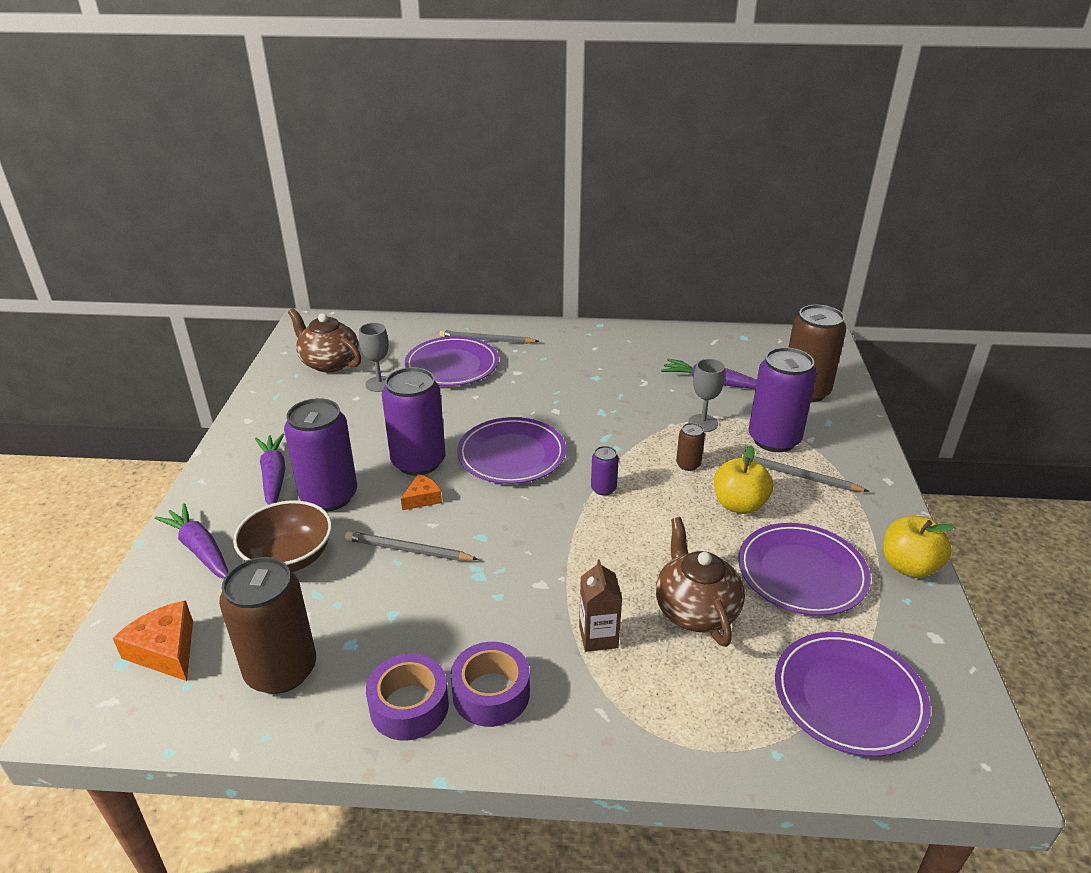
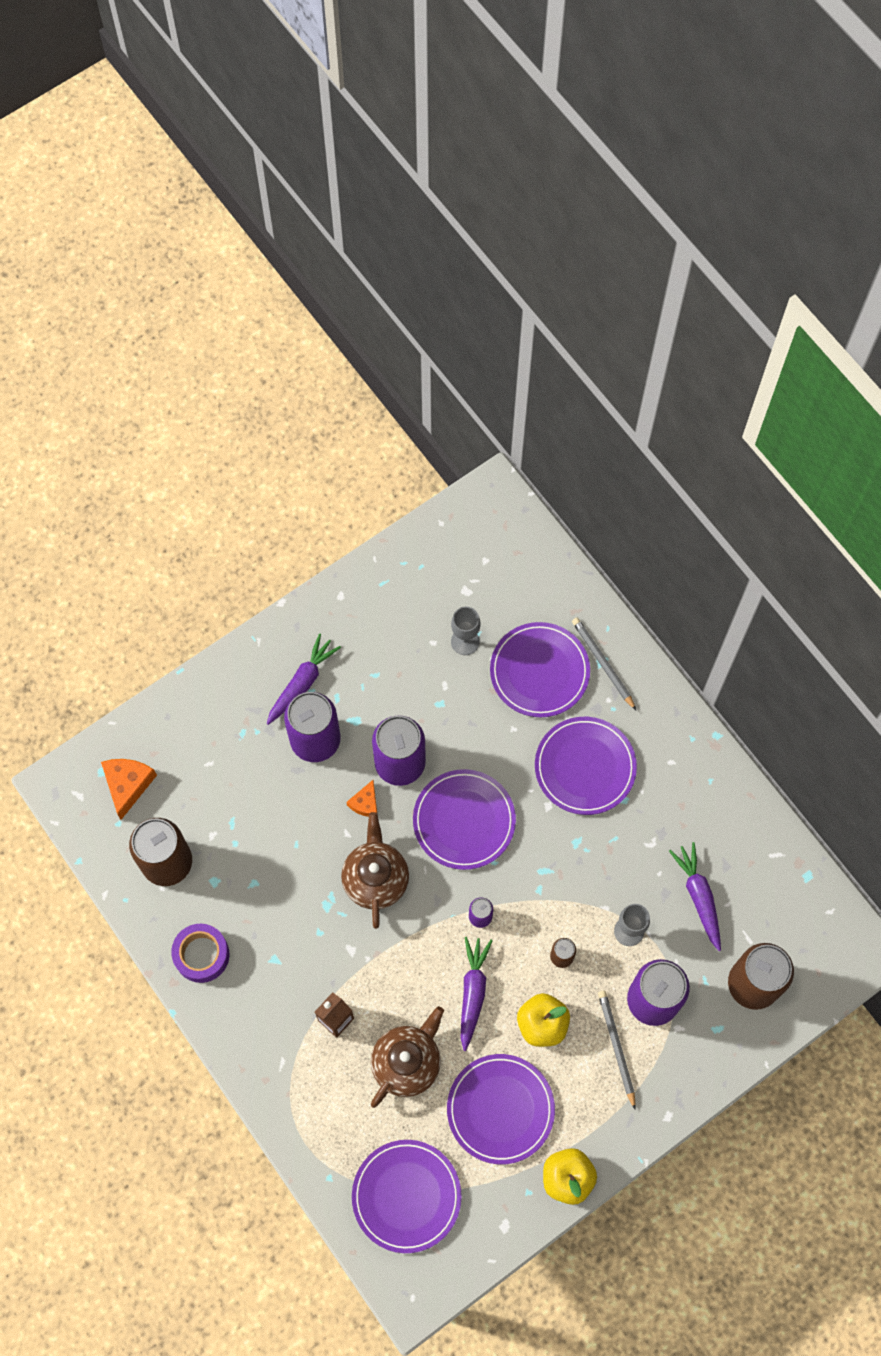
camera: 50 degrees right, 35 degrees up
purple carrot [154,503,228,579] -> purple carrot moved to [460,937,492,1051]
brown bowl [233,500,332,572] -> none
brown teapot [288,308,361,372] -> brown teapot moved to [341,812,409,929]
grey pencil [345,531,479,561] -> none
orange cheese [401,474,442,510] -> orange cheese turned 105 degrees clockwise [347,780,377,817]
purple tape [451,642,530,727] -> none
none -> purple plate [535,717,637,815]

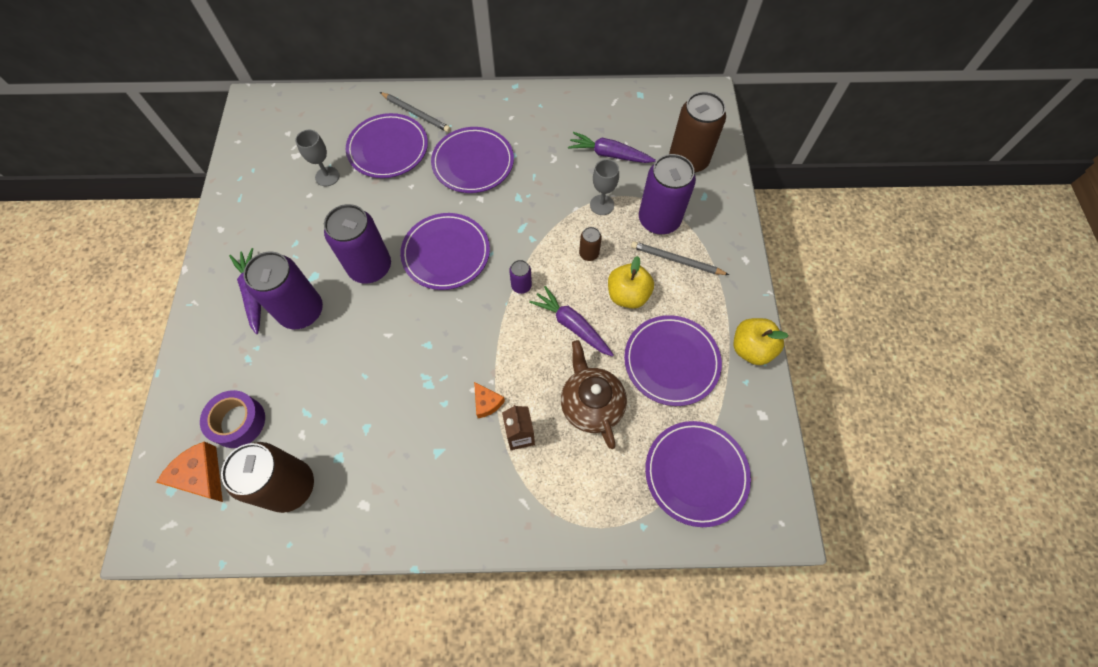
camera: 55 degrees left, 5 degrees down
purple tape [171,924,229,983] -> purple tape moved to [200,390,265,448]
brown teapot [341,812,409,929] -> none
orange cheese [347,780,377,817] -> orange cheese moved to [474,382,505,418]
grey pencil [572,618,636,710] -> grey pencil turned 150 degrees counterclockwise [380,92,451,132]

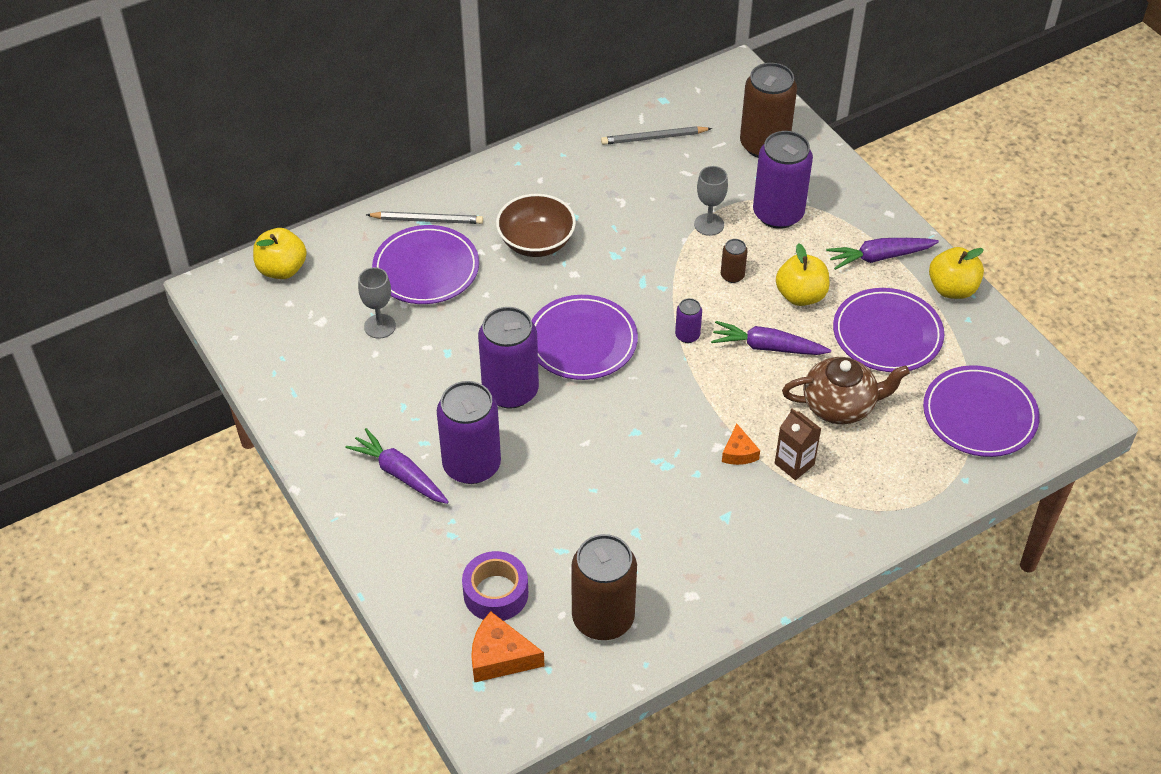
camera: 30 degrees left, 15 degrees down
purple plate [431,127,514,193] -> brown bowl [496,194,576,257]
orange cheese [474,382,505,418] -> orange cheese turned 60 degrees clockwise [722,424,760,465]
brown teapot [561,340,627,449] -> brown teapot turned 135 degrees clockwise [782,357,910,424]
purple carrot [568,132,656,163] -> purple carrot moved to [826,238,939,270]
grey pencil [631,241,729,275] -> grey pencil moved to [601,126,712,145]
none -> yellow apple [253,228,307,279]

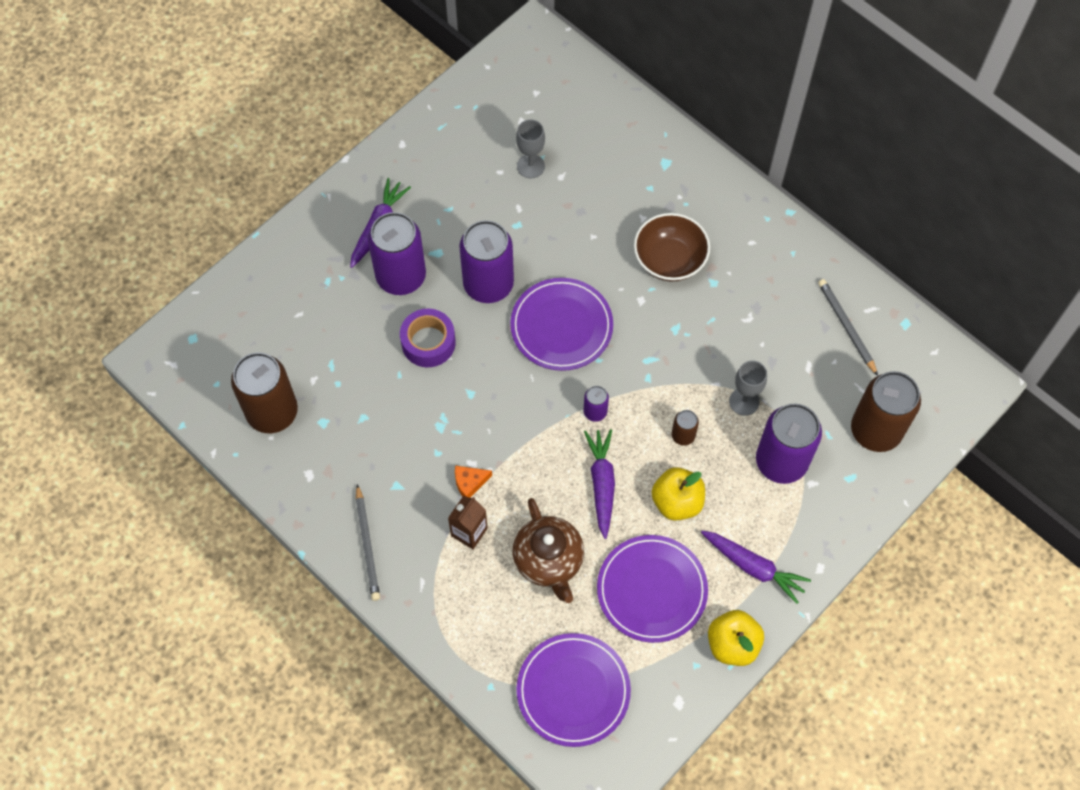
camera: 75 degrees right, 15 degrees up
yellow apple [253,228,307,279] -> none
grey pencil [366,211,483,224] -> grey pencil moved to [356,484,380,601]
purple plate [372,225,479,304] -> none
purple tape [462,551,528,621] -> purple tape moved to [400,309,456,367]
orange cheese [471,612,544,683] -> none
purple carrot [826,238,939,270] -> purple carrot turned 150 degrees clockwise [701,531,811,604]

